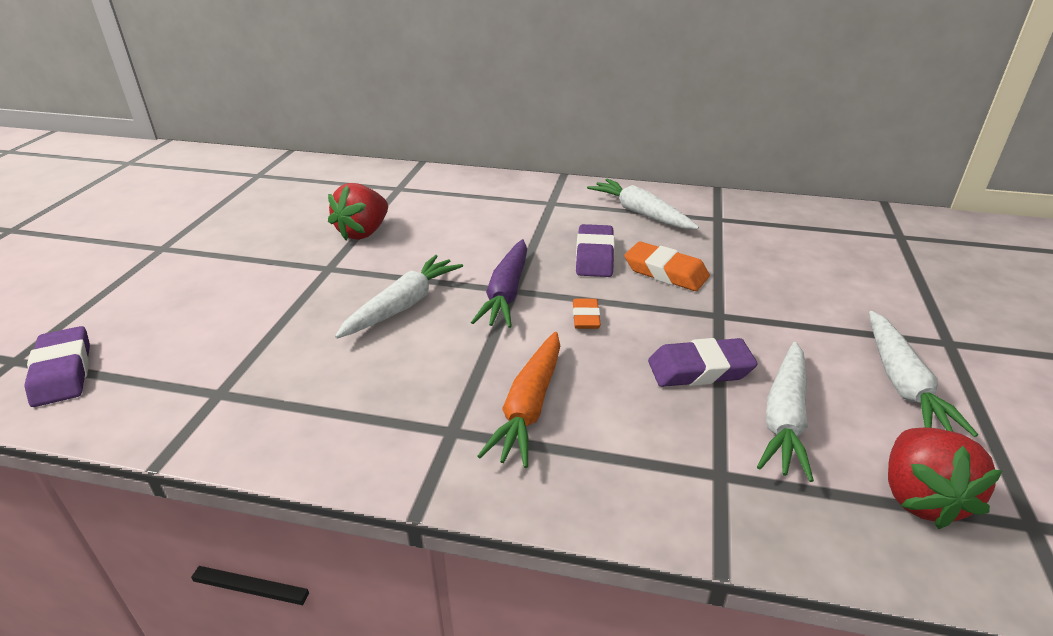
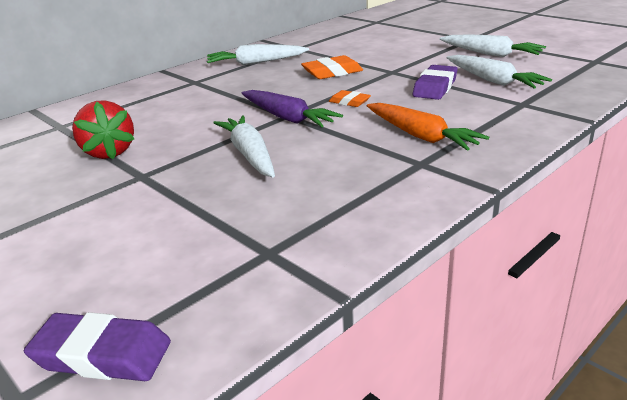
camera: 55 degrees left, 5 degrees down
purple eraser [576,224,615,277] -> none
red strawberry [888,428,1002,529] -> none

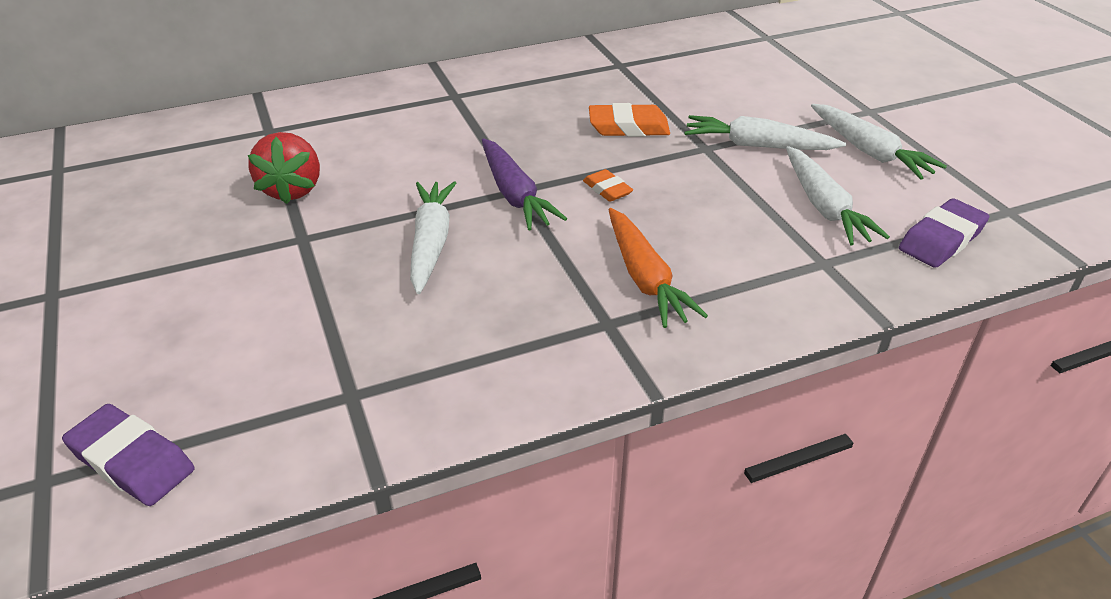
camera: 20 degrees right, 10 degrees up
white carrot [207,44,309,65] -> white carrot moved to [684,115,846,150]
purple eraser [413,65,458,100] -> purple eraser moved to [899,198,989,268]

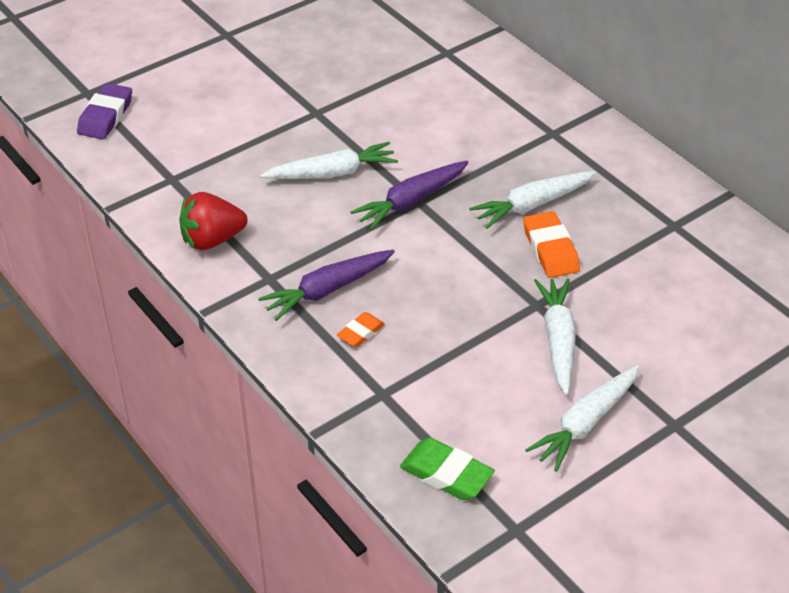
camera: 75 degrees right, 5 degrees up
red strawberry [248,132,320,204] -> red strawberry moved to [179,192,248,250]
orange eraser [583,169,633,202] -> orange eraser moved to [337,312,385,347]
orange carrot [608,208,708,328] -> purple carrot [258,250,395,321]
white carrot [786,146,890,245] -> white carrot moved to [469,171,596,229]
purple eraser [899,198,989,268] -> green eraser [400,438,495,500]

